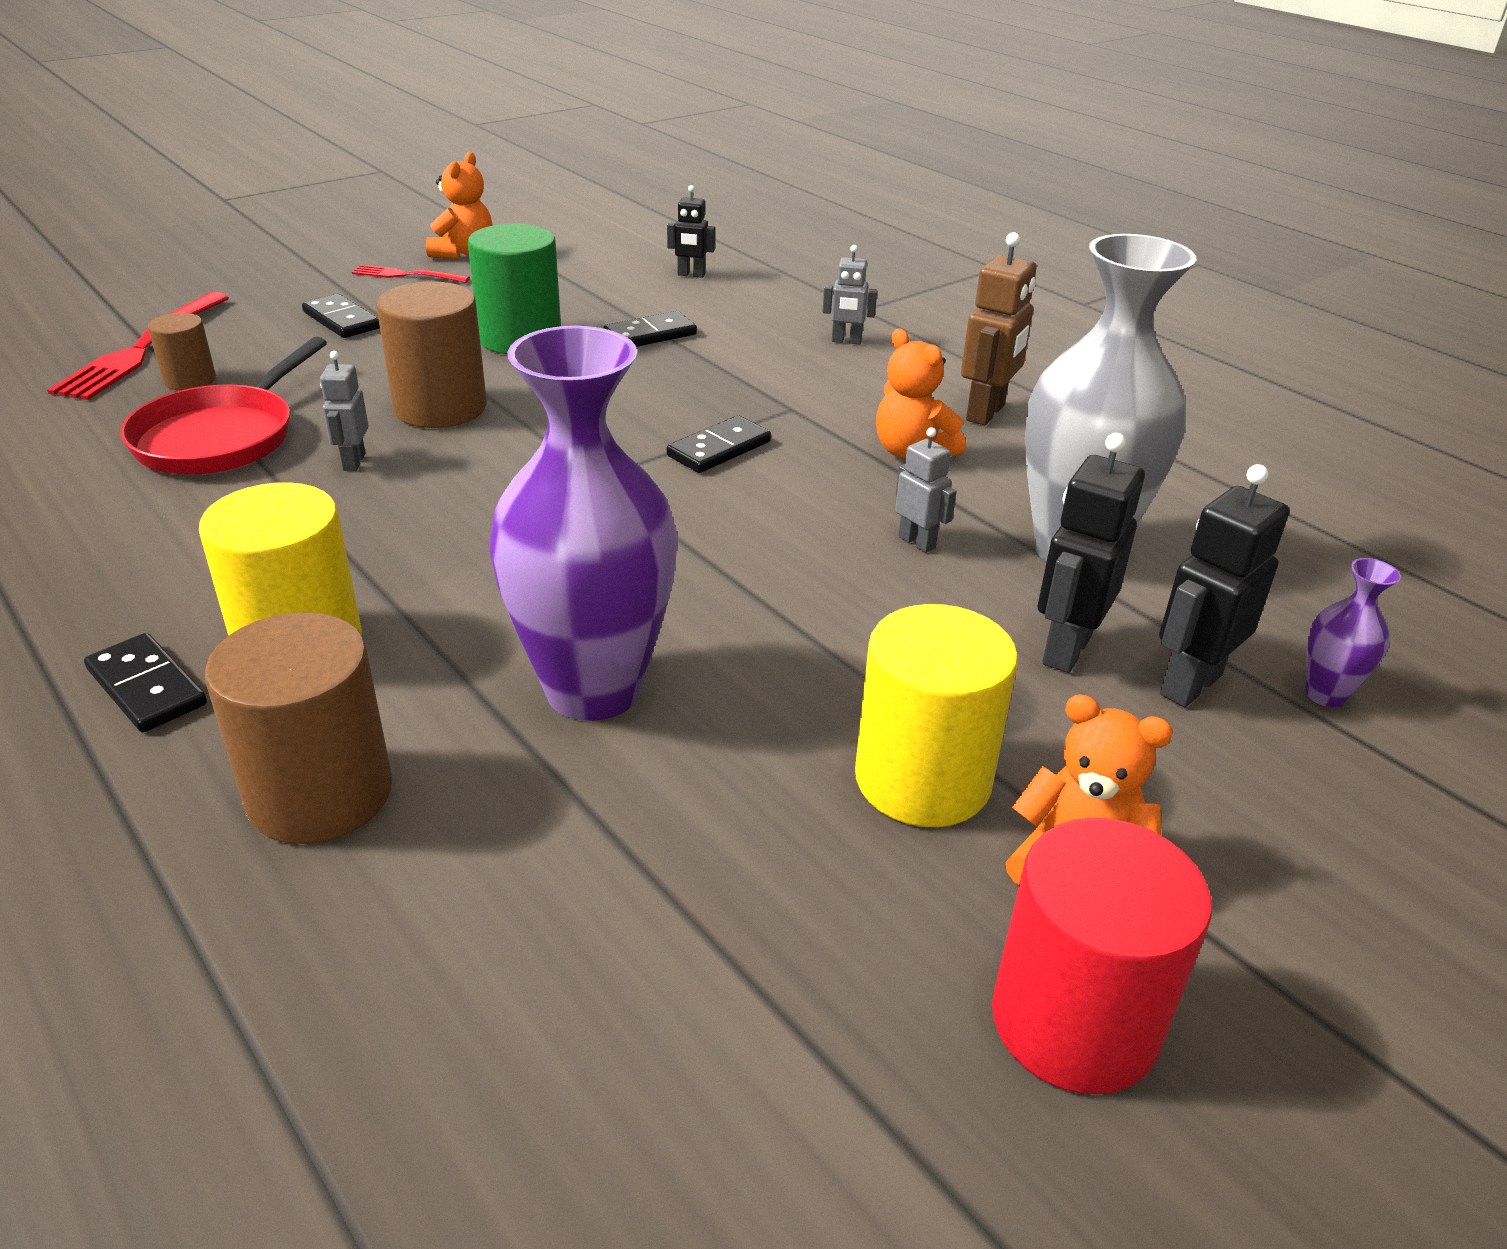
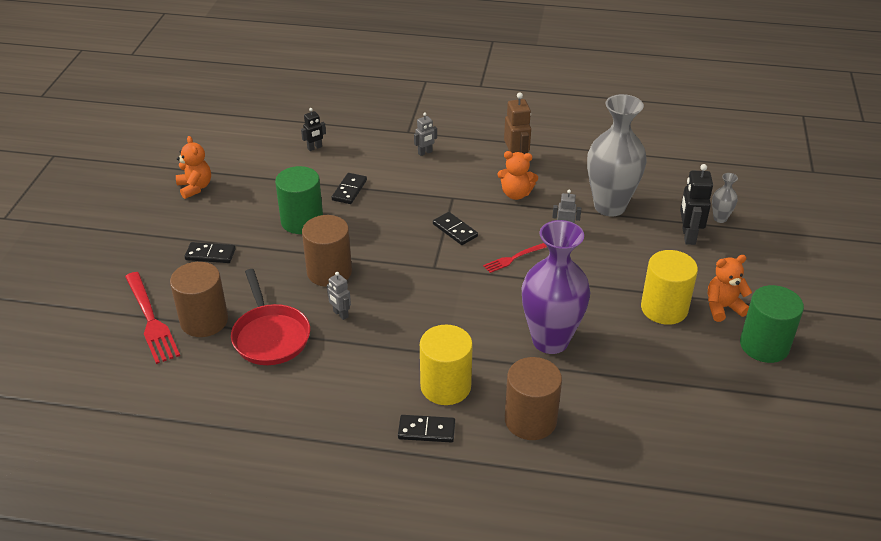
camera: 40 degrees left, 5 degrees up
brown cylinder [148,313,216,390] -> brown cylinder [170,262,228,337], size x1.81
red fork [352,265,470,283] -> red fork moved to [483,243,547,273]
black domino [667,415,771,473] -> black domino turned 45 degrees counterclockwise [433,212,478,245]
red cylinder [992,818,1212,1094] -> green cylinder [740,285,804,363]
black robot [1038,433,1145,673] -> none
purple vase [1305,558,1401,707] -> grey vase [712,173,738,223]

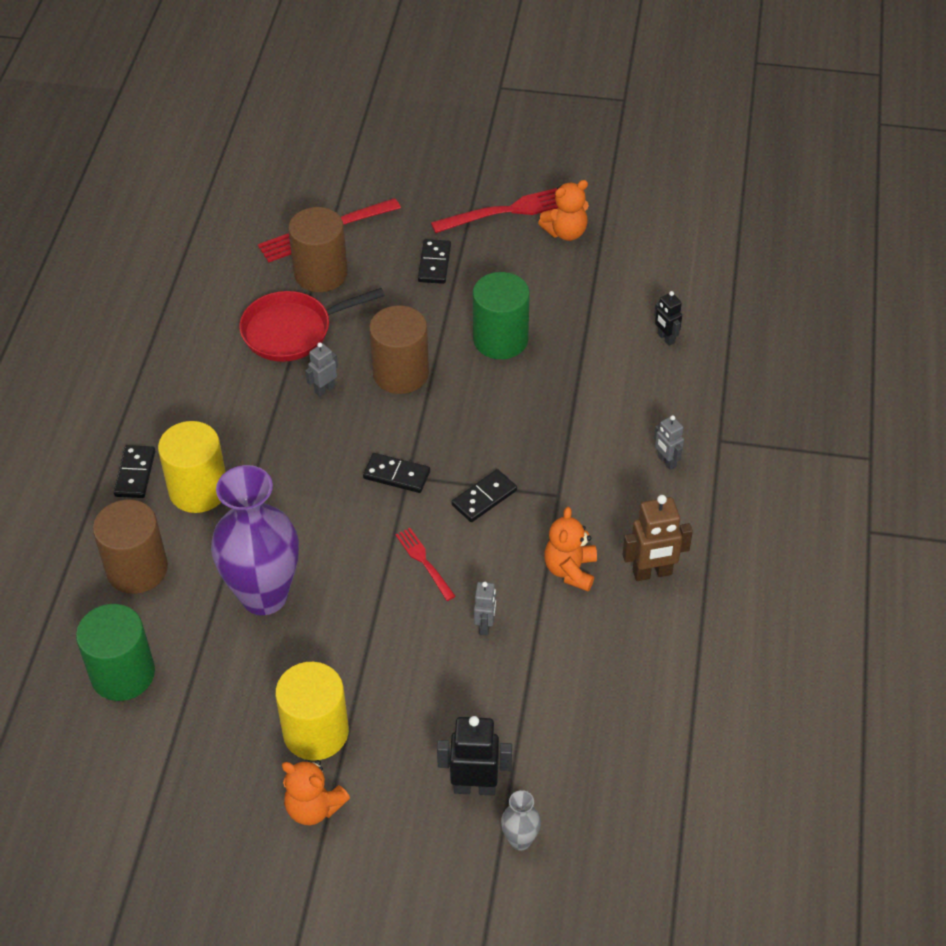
camera: 90 degrees right, 10 degrees up
black domino [332,173,367,204] -> black domino moved to [363,453,430,493]
grey vase [587,94,647,216] -> none
orange teddy bear [708,255,752,322] -> orange teddy bear turned 135 degrees clockwise [282,760,350,825]
green cylinder [740,285,804,363] -> green cylinder moved to [76,604,155,701]
none -> red fork [431,188,558,233]

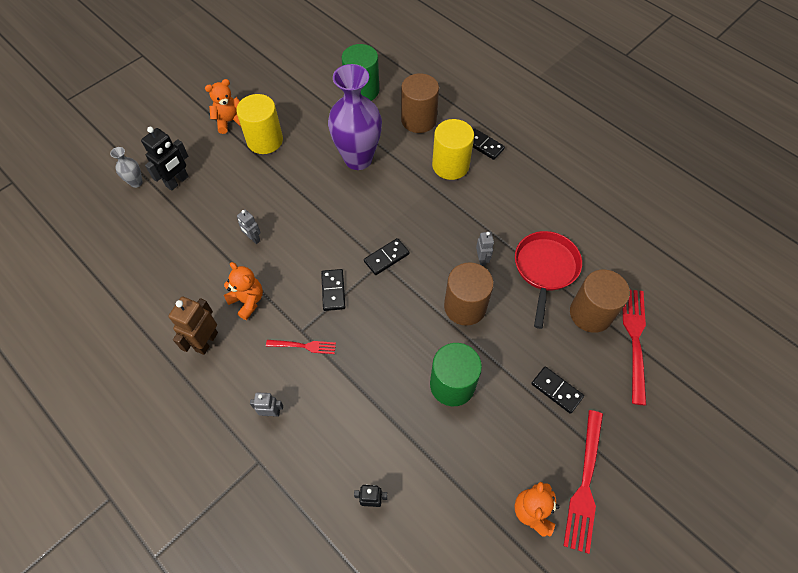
camera: 125 degrees right, 10 degrees up
red fork [395,528,456,601] -> red fork moved to [266,340,336,354]

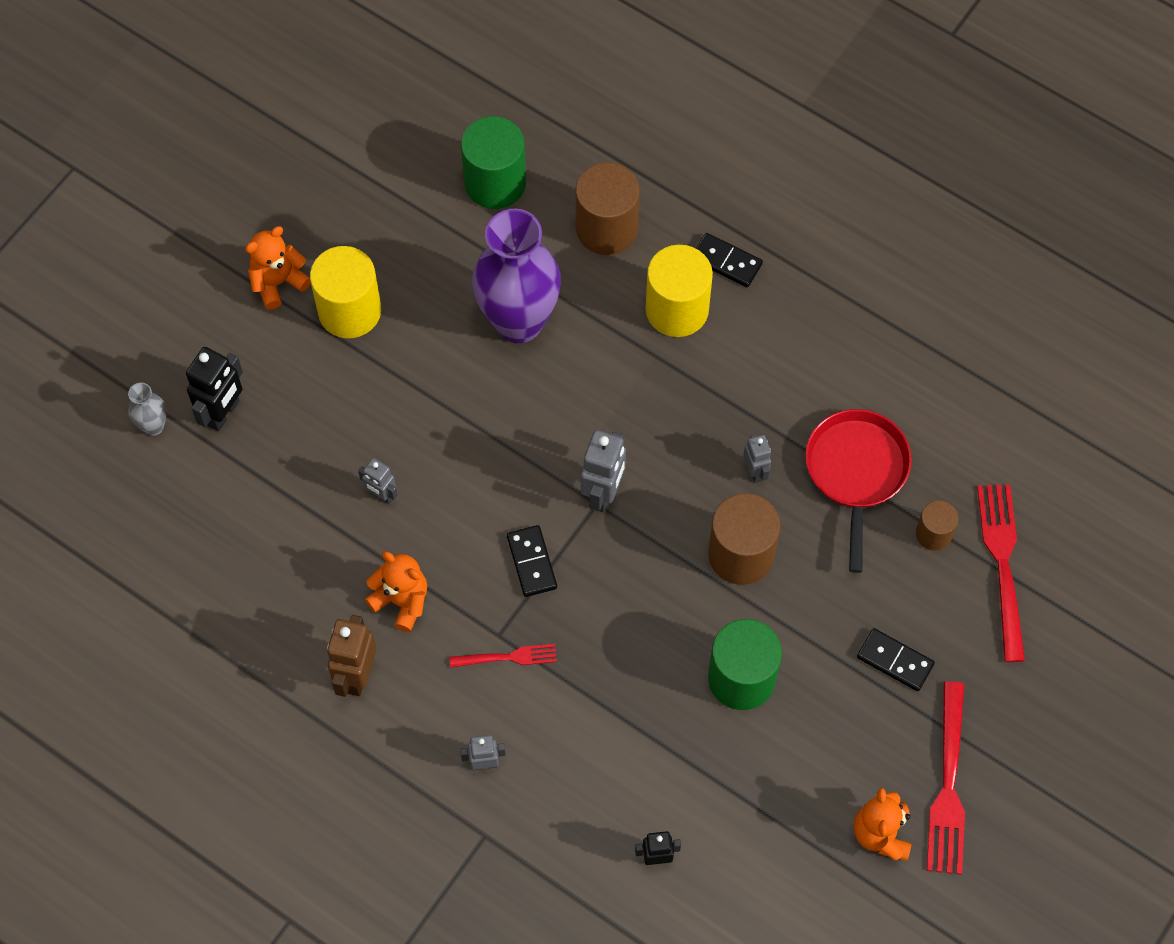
camera: 10 degrees left, 5 degrees up
black domino [364,238,410,275] -> grey robot [581,430,626,512]
brown cylinder [570,269,630,333] -> brown cylinder [916,500,958,550], size x0.55

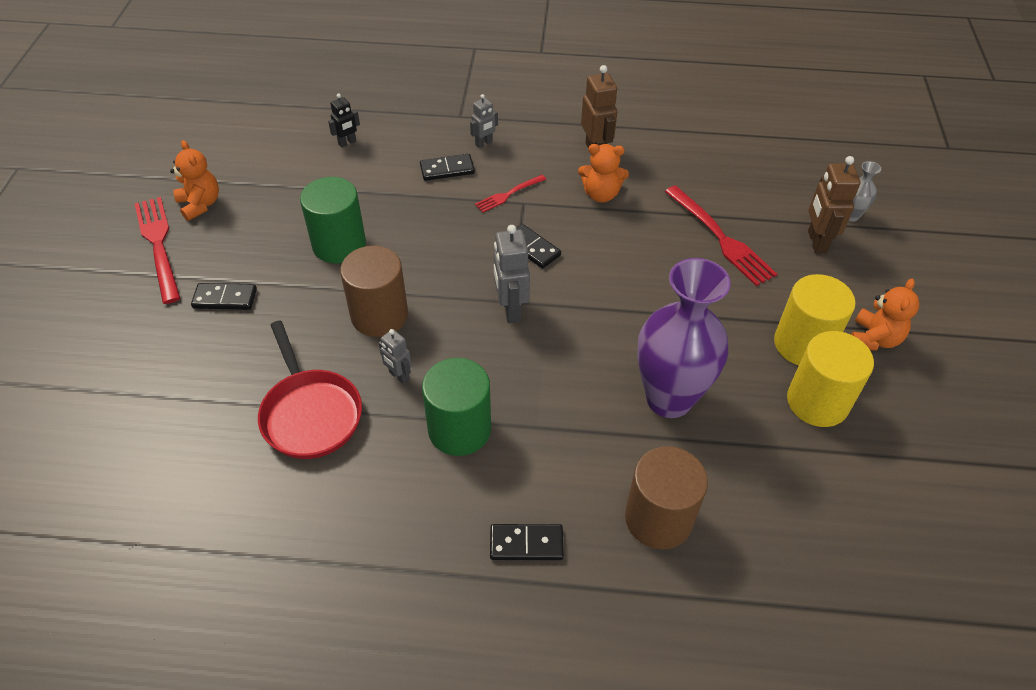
camera: 150 degrees right, 15 degrees down
black robot [186,347,243,431] -> brown robot [808,156,860,253]
grey robot [358,458,397,504] -> none
green cylinder [461,116,526,209] -> green cylinder moved to [422,358,491,456]
yellow cylinder [646,245,713,337] -> yellow cylinder moved to [787,331,874,427]
brown cylinder [916,500,958,550] -> none
red fork [977,484,1025,662] -> red fork moved to [665,185,777,286]
none -> black domino [420,154,475,181]

